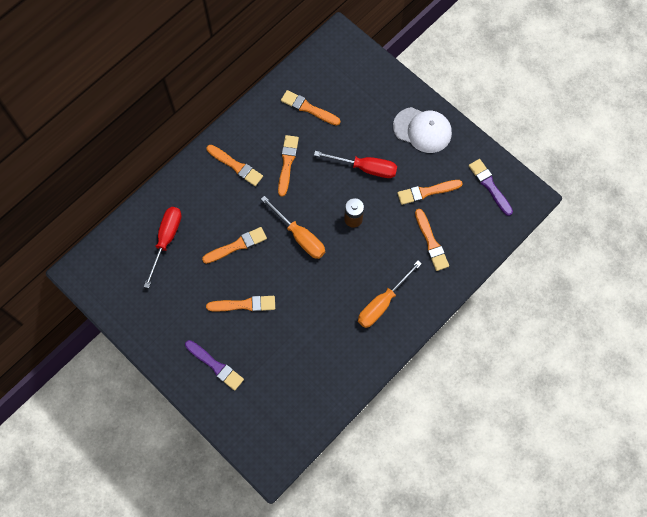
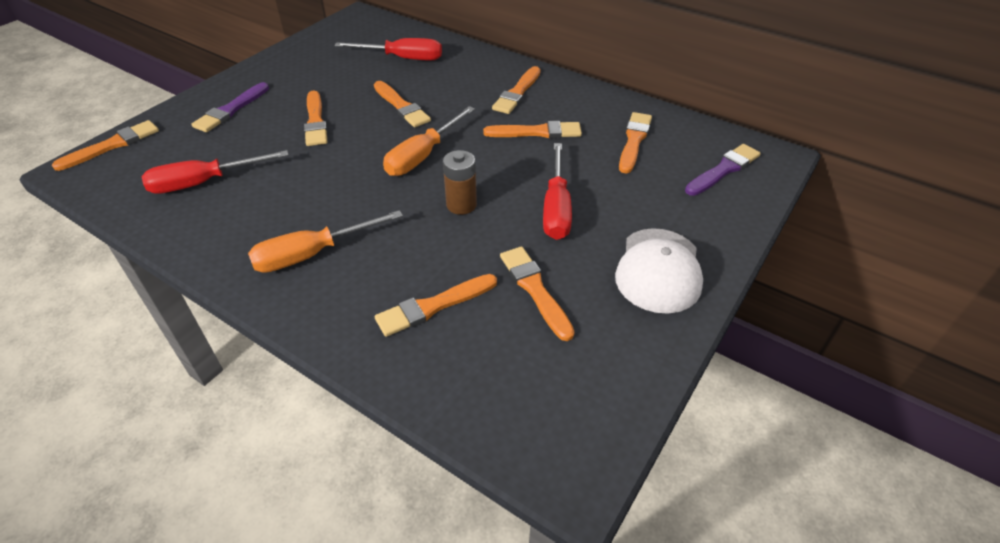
camera: 80 degrees right, 25 degrees down
orange screwdriver [358,261,422,328] -> orange screwdriver turned 60 degrees counterclockwise [248,210,403,273]
purple brush [469,159,513,216] -> purple brush moved to [685,144,761,196]
none -> orange brush [52,120,159,171]
none -> red screwdriver [141,150,289,194]

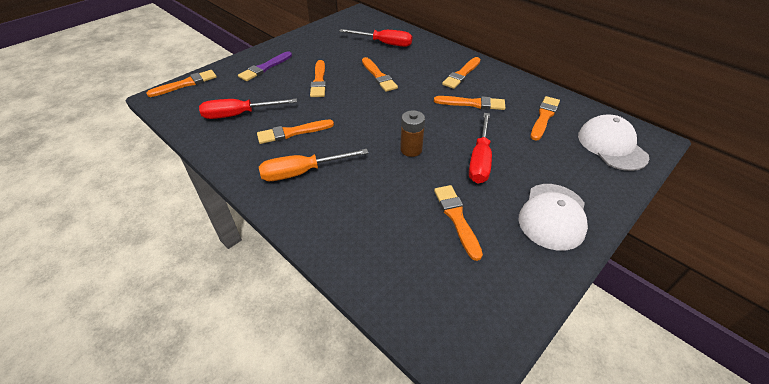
camera: 10 degrees right, 0 degrees up
orange brush [375,274,497,337] -> orange brush moved to [257,119,334,144]
orange screwdriver [383,106,475,176] -> none
purple brush [685,144,761,196] -> white cap [578,115,649,171]

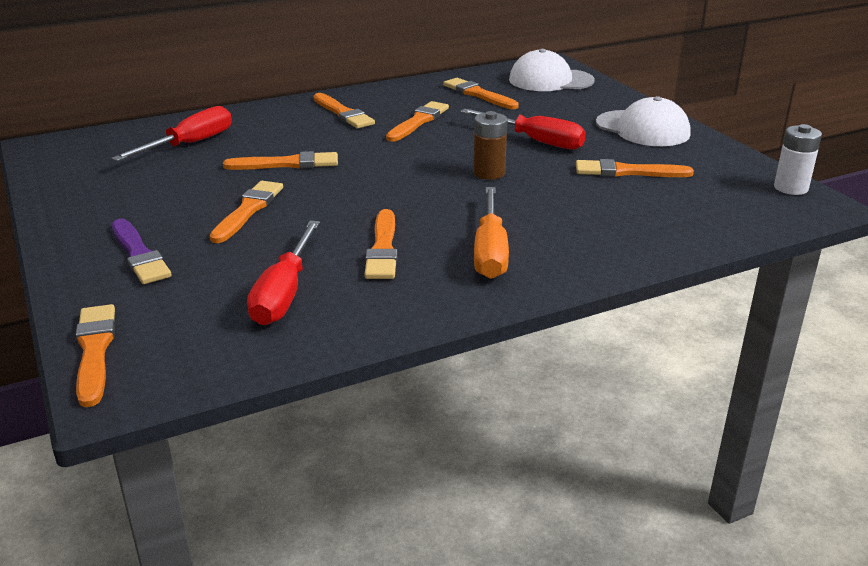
camera: 70 degrees left, 15 degrees down
orange brush [310,60,326,97] -> orange brush turned 90 degrees counterclockwise [209,181,283,243]
none -> white battery [774,124,822,195]

